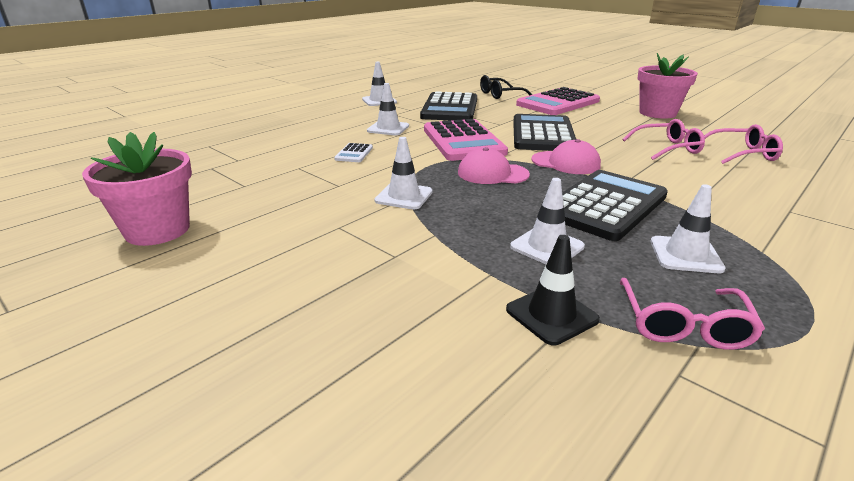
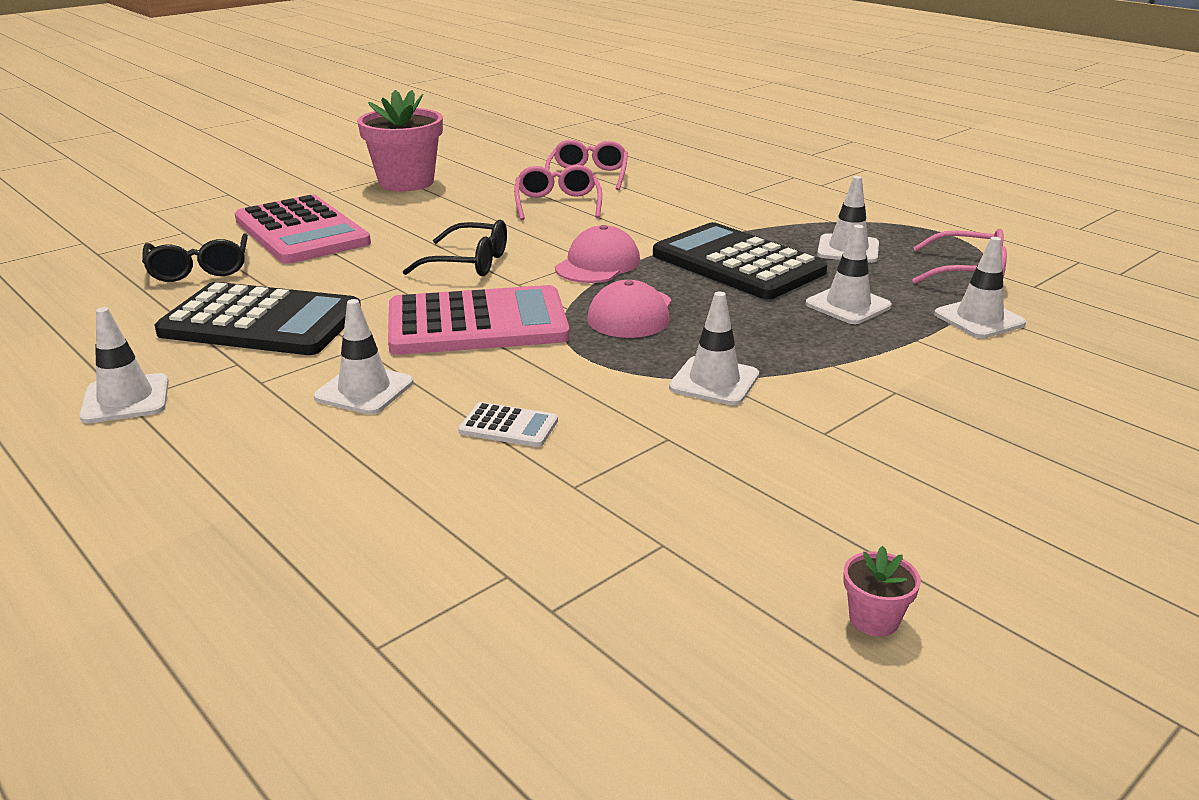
camera: 85 degrees left, 0 degrees up
pink flower pot [82,132,192,246] -> pink flower pot [843,546,921,636], size x0.42
black traffic cone [506,235,600,345] -> white traffic cone [934,237,1026,338]
black calculator [513,114,576,151] -> black glasses [403,220,507,276]

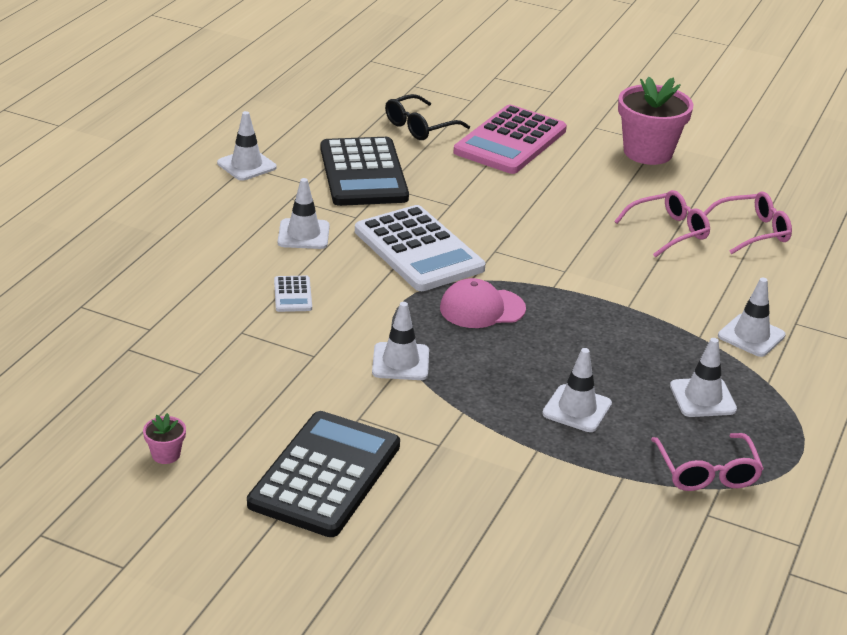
camera: 65 degrees right, 5 degrees up
pink calculator [388,285,570,355] -> white calculator [355,205,485,291]
black glasses [403,220,507,276] -> none
pink cap [555,225,640,283] -> none
black calculator [653,222,827,299] -> black calculator moved to [247,411,400,537]
white traffic cone [934,237,1026,338] -> white traffic cone moved to [718,278,786,357]

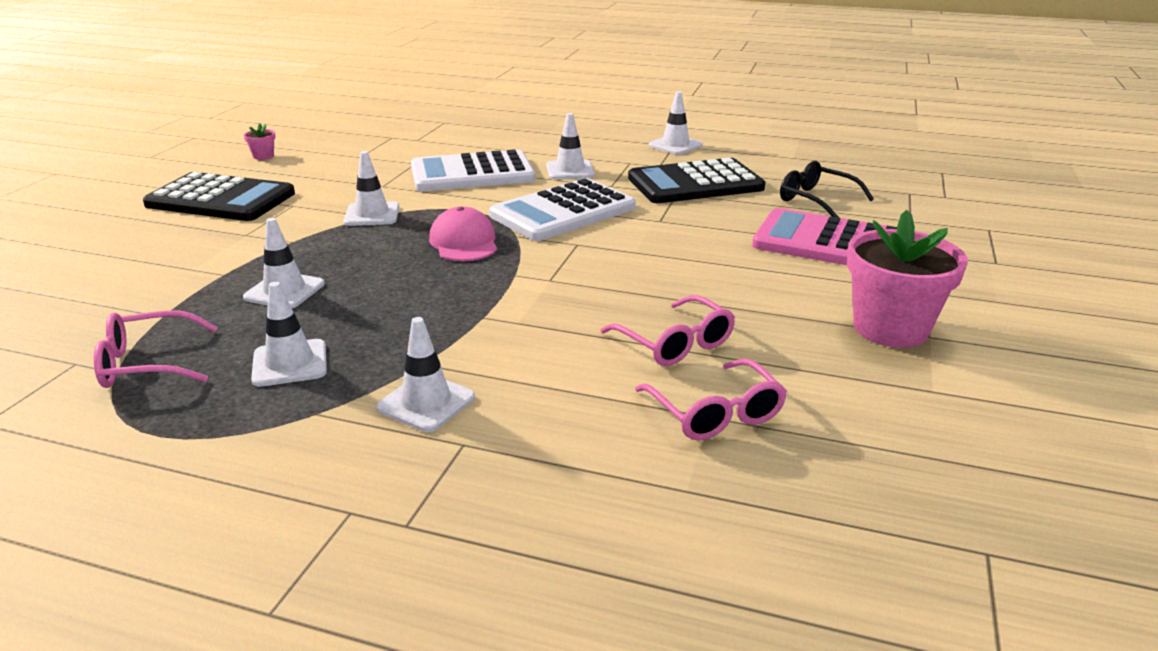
camera: 85 degrees right, 5 degrees down
white calculator [274,276,312,312] -> white calculator [411,149,535,191], size x2.36

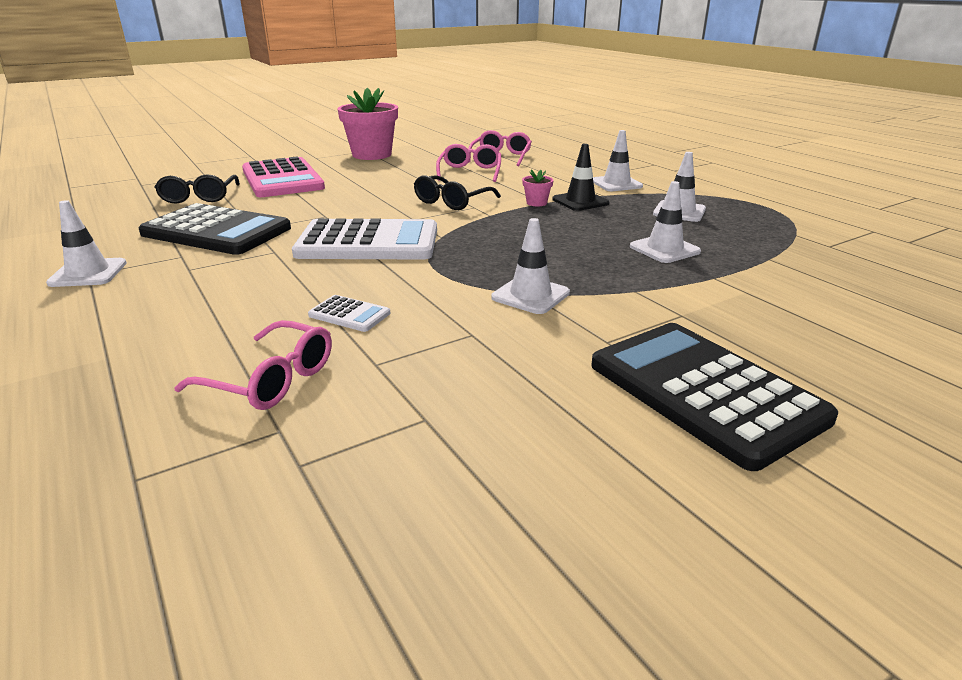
camera: 140 degrees left, 0 degrees up
pink glasses [94,310,218,388] -> pink glasses moved to [174,320,332,410]
pink flower pot [243,123,276,160] -> pink flower pot moved to [522,170,553,206]
white calculator [411,149,535,191] -> white calculator [308,295,390,332], size x0.42
pink cap [429,207,497,261] -> none
white traffic cone [546,113,595,179] -> none
none -> black glasses [414,175,501,210]
none -> black traffic cone [552,144,609,211]

